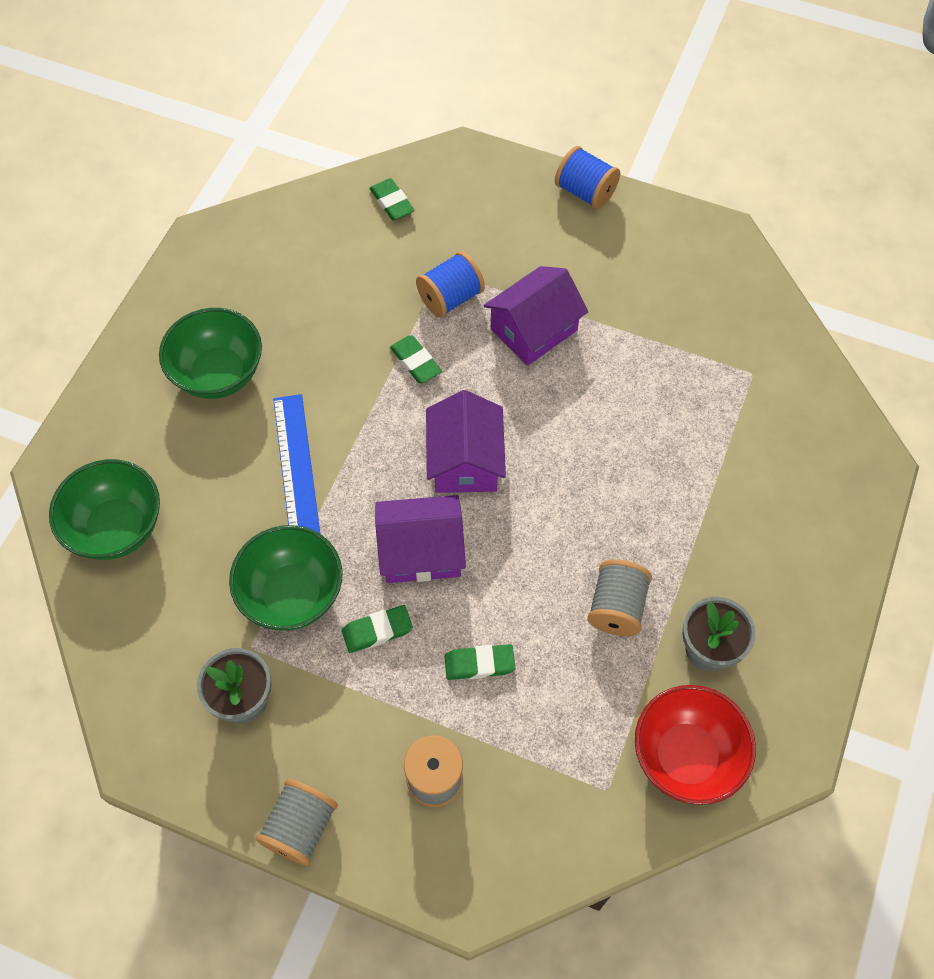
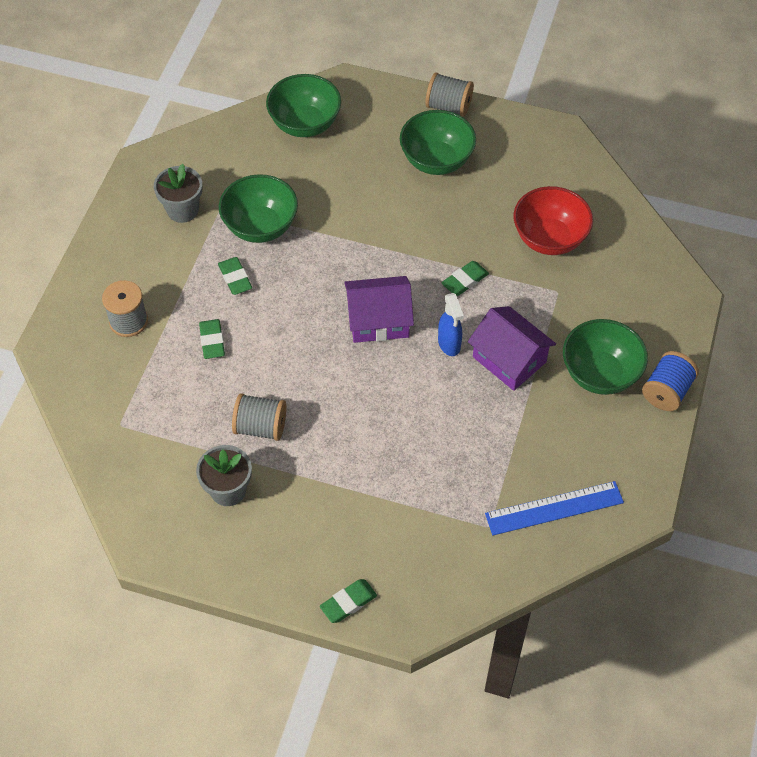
camera: 85 degrees right, 5 degrees down
grey spool [256,779,338,866] -> grey spool moved to [425,73,474,117]
blue ruler [273,394,320,534] -> blue ruler moved to [485,481,624,535]
green eraser [369,178,415,221] -> green eraser moved to [320,579,377,623]
purple house [375,495,466,583] -> none
blue spool [416,251,485,318] -> none
red bowl [635,685,756,805] -> red bowl moved to [514,186,593,255]
none -> blue spray bottle [438,293,464,356]
none -> green bowl [563,319,648,395]

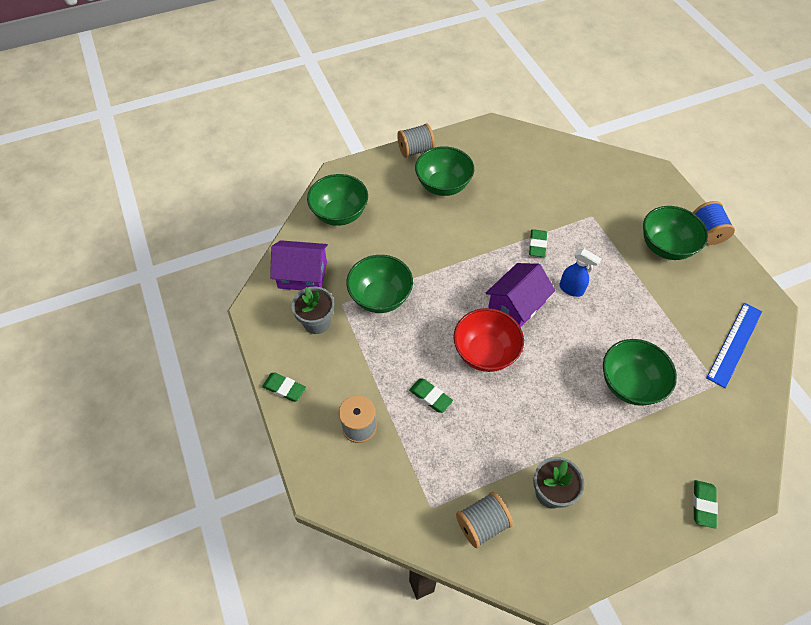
camera: 40 degrees left, 0 degrees up
green eraser [218,257,252,295] -> green eraser moved to [262,372,306,402]
grey spool [232,393,286,441] -> grey spool moved to [456,492,513,548]
purple house [468,306,556,391] -> purple house moved to [270,240,328,290]
red bowl [514,186,593,255] -> red bowl moved to [453,308,524,372]
none -> green bowl [603,339,677,406]

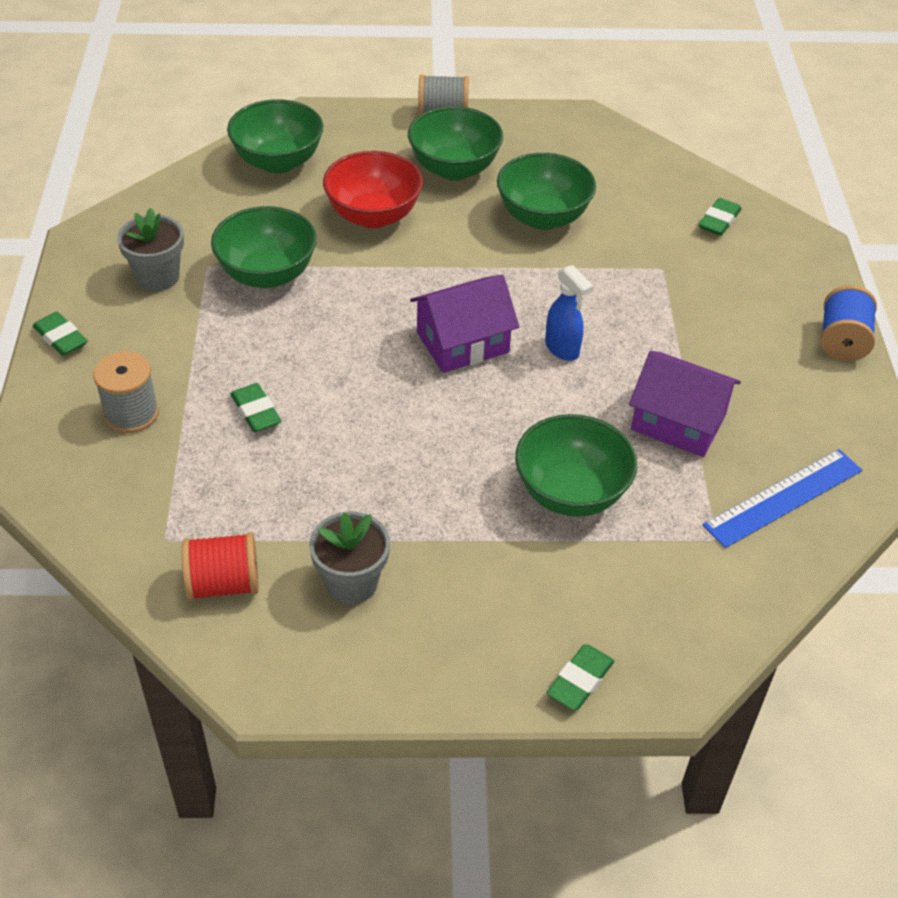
camera: 20 degrees right, 10 degrees down
purple house [270,240,328,290] -> purple house moved to [629,351,741,457]
red bowl [453,308,524,372] -> red bowl moved to [323,151,423,228]
grey spool [456,492,513,548] -> red spool [182,532,259,601]
green eraser [529,229,547,257] -> green eraser moved to [698,198,742,236]
green bowl [643,206,708,260] -> green bowl moved to [497,153,596,230]

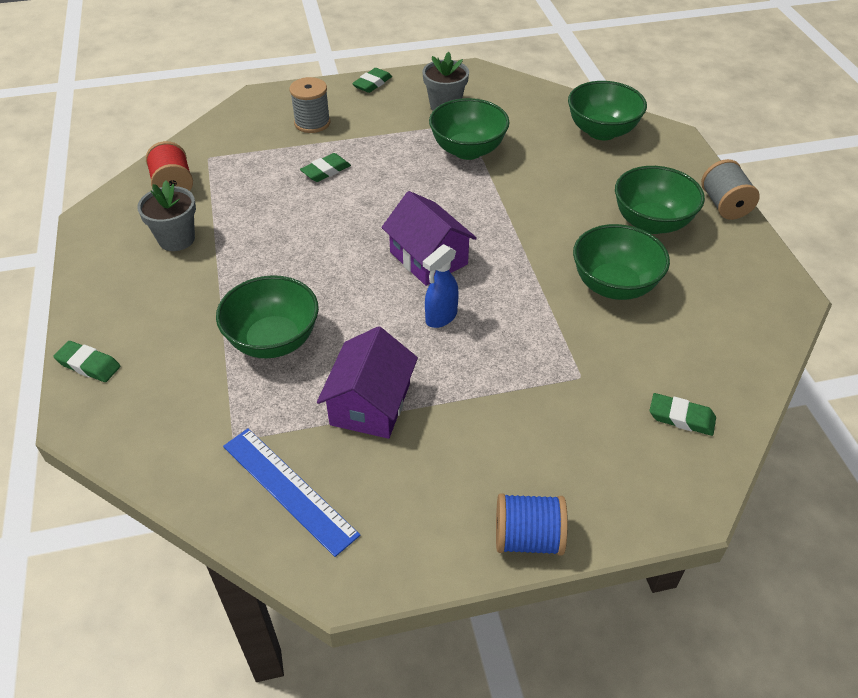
camera: 80 degrees right, 0 degrees up
red bowl [323,151,423,228] -> none

